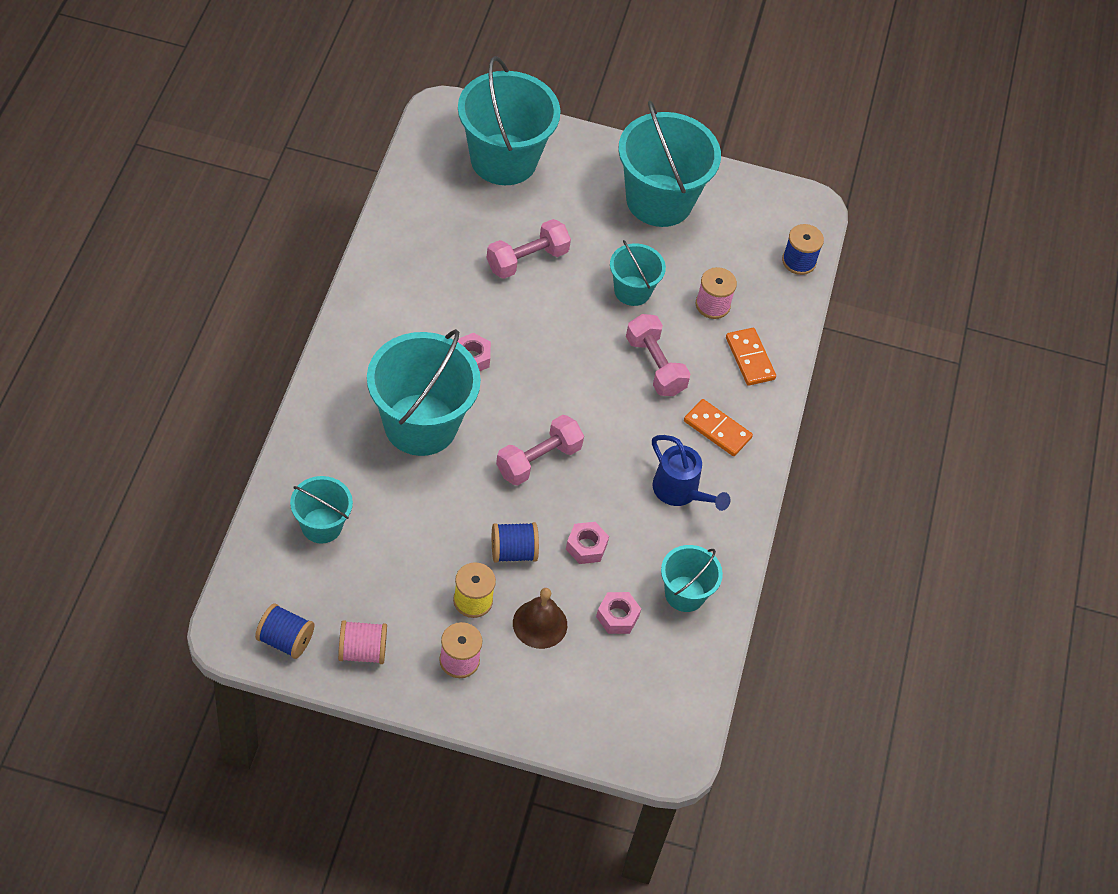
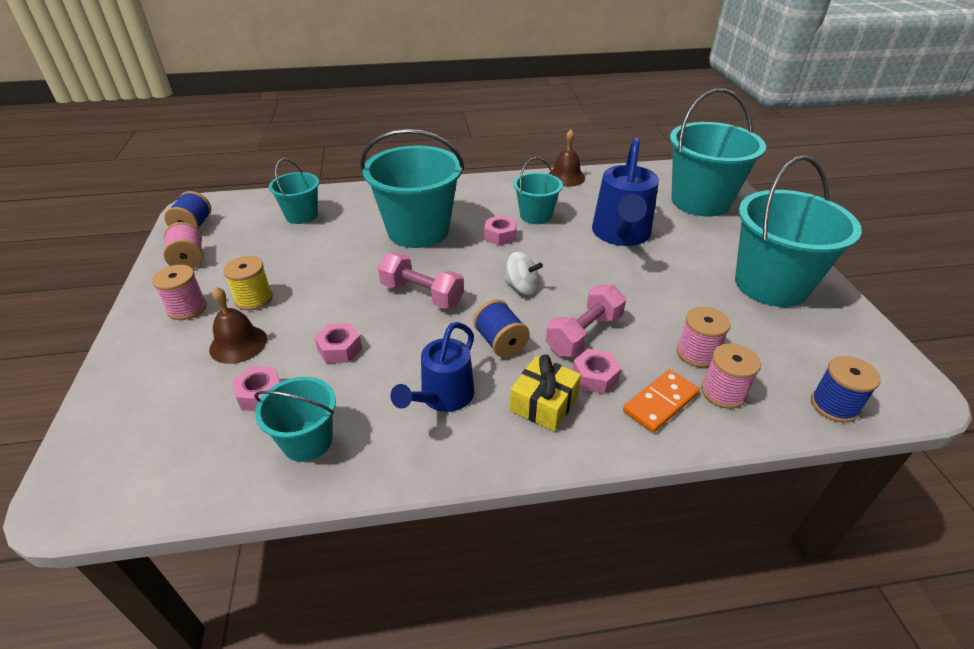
camera: 75 degrees right, 15 degrees down
pink dumbbell [486,219,571,279] -> blue watering can [592,138,659,246]
blue spool [492,522,539,563] -> blue spool moved to [473,299,530,358]
turquoise bucket [610,240,666,306] -> turquoise bucket moved to [514,157,563,224]
orange domino [684,399,753,456] -> yellow gift [510,354,581,431]
none -> white spinning top [504,252,543,295]
none -> brown bell [549,129,585,187]
none -> pink nut [572,349,621,394]
none -> pink spool [701,343,761,409]

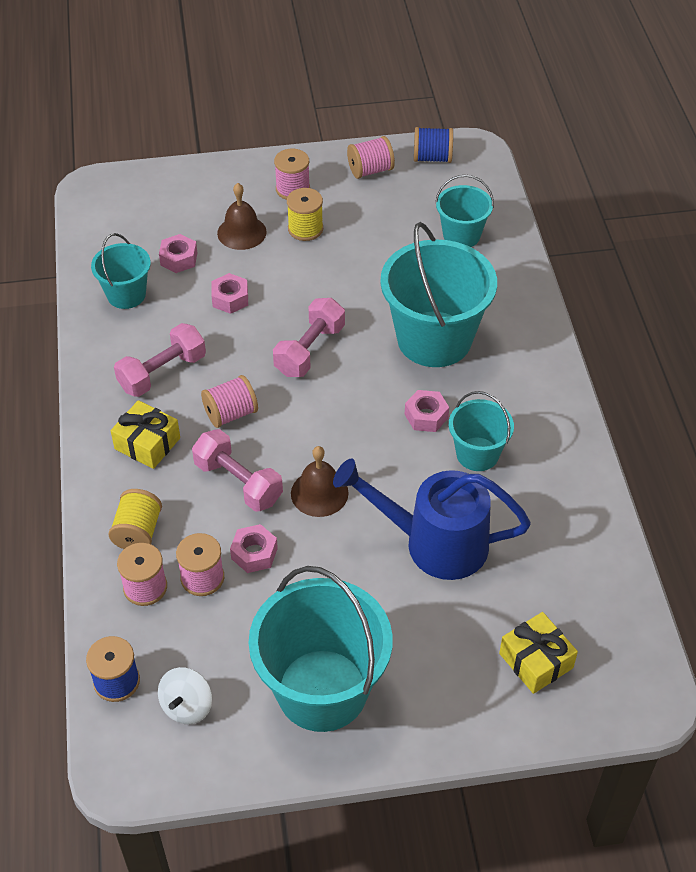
camera: 90 degrees right, 10 degrees up
blue watering can [390,322,474,412] -> pink dumbbell [114,323,206,397]
blue spool [473,299,530,358] -> pink spool [201,375,258,428]
white spinning top [504,252,543,295] -> white spinning top moved to [158,667,212,724]
brown bell [549,129,585,187] -> brown bell moved to [291,446,349,517]
pink nut [572,349,621,394] -> pink nut moved to [230,524,278,573]
orange domino [623,369,700,433] -> yellow spool [108,489,162,549]
turquoise bucket [670,89,766,217] -> yellow gift [499,612,578,694]

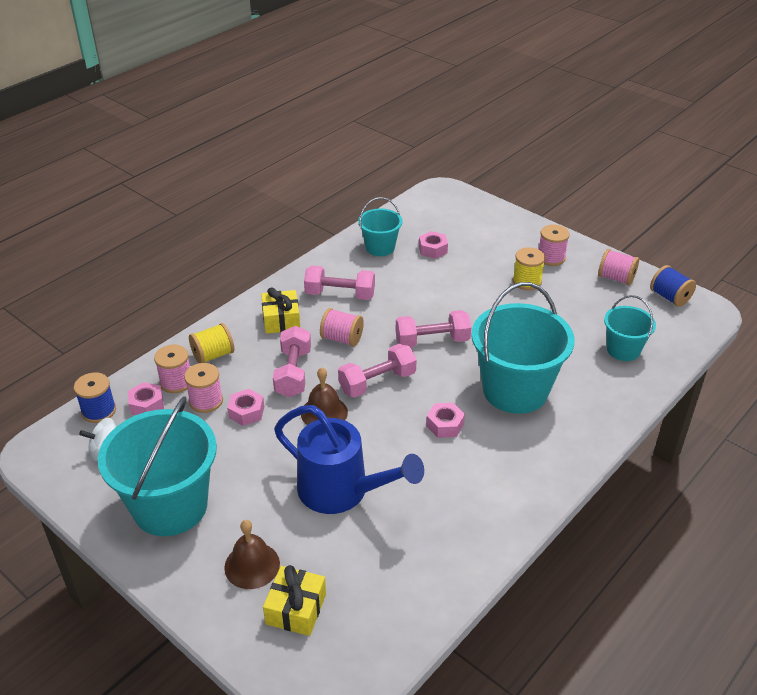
camera: 50 degrees right, 10 degrees down
pink nut [211,273,248,314] -> pink nut moved to [128,382,164,415]
brown bell [217,183,267,250] -> brown bell moved to [224,520,280,589]
blue watering can [333,459,531,580] -> blue watering can turned 150 degrees clockwise [274,405,424,514]
turquoise bucket [449,391,514,471] -> none
none -> pink dumbbell [338,344,417,397]

